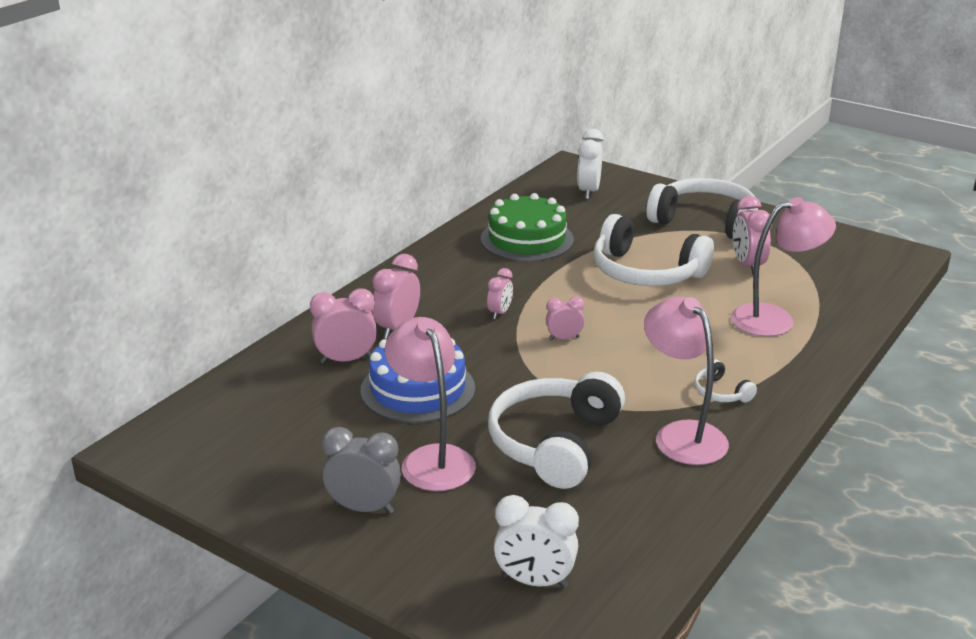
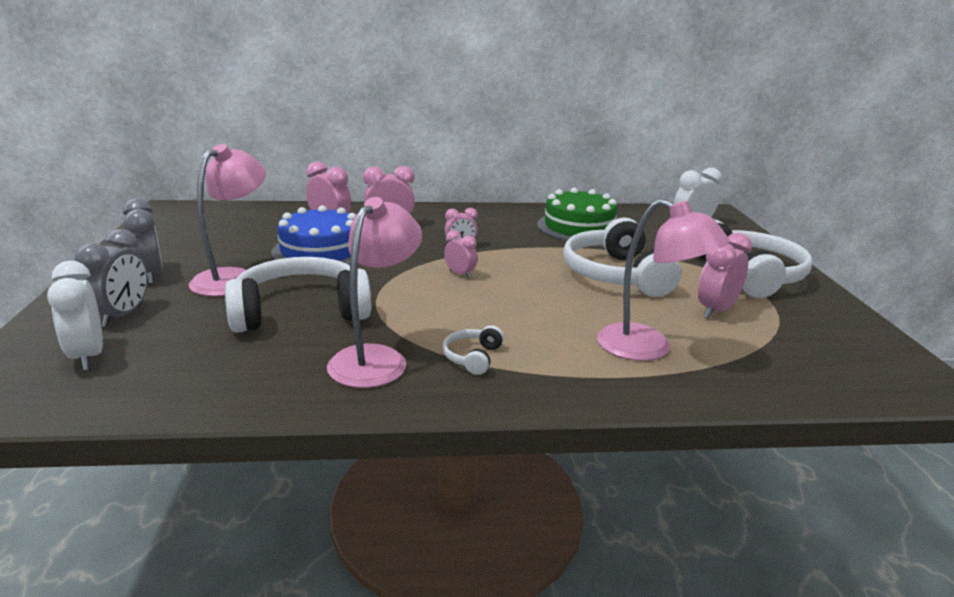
camera: 50 degrees right, 5 degrees down
none -> grey clock [75,229,147,327]

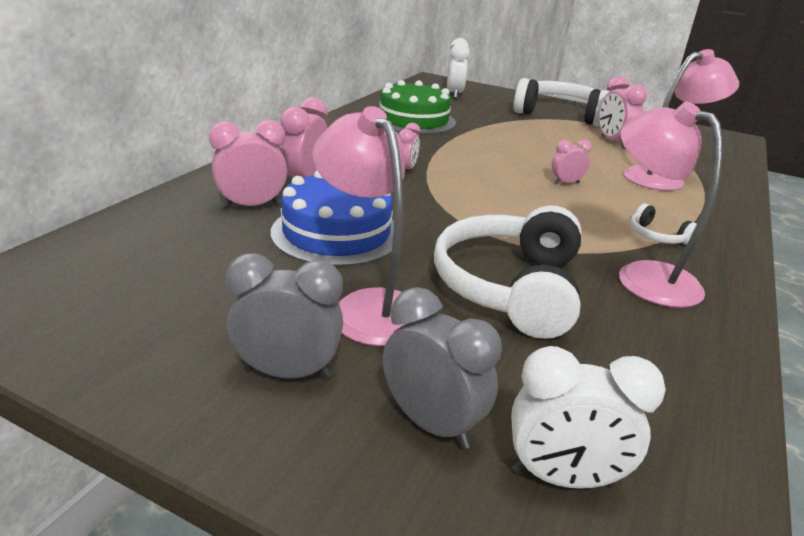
camera: 60 degrees left, 5 degrees up
pink clock [444,230,478,278] -> pink clock moved to [551,139,592,184]
white headphones [563,217,681,297] -> none

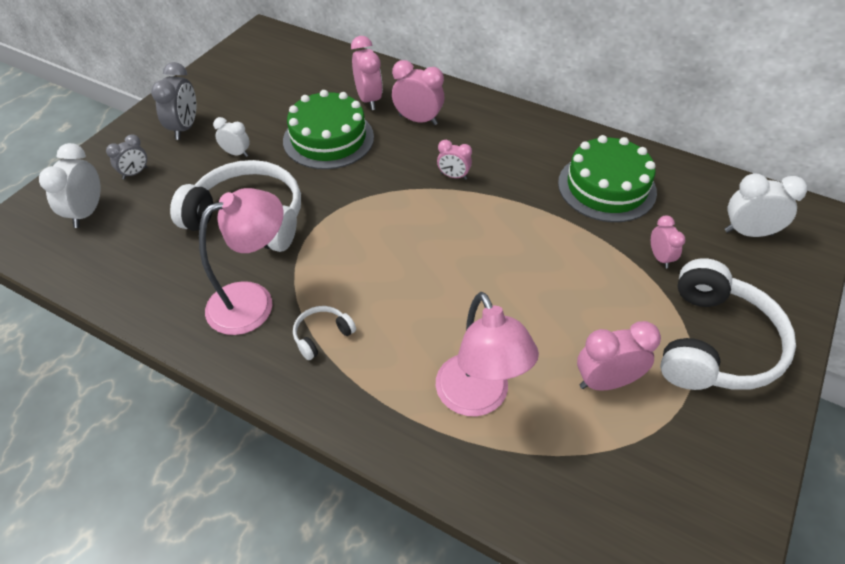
camera: 95 degrees right, 20 degrees up
blue cake [271,171,394,267] -> green cake [283,90,374,169]
pink lamp [312,106,405,346] -> white clock [213,117,250,157]
grey clock [383,287,502,449] -> grey clock [106,134,147,180], size x0.61
pink clock [551,139,592,184] -> pink clock moved to [651,215,685,268]

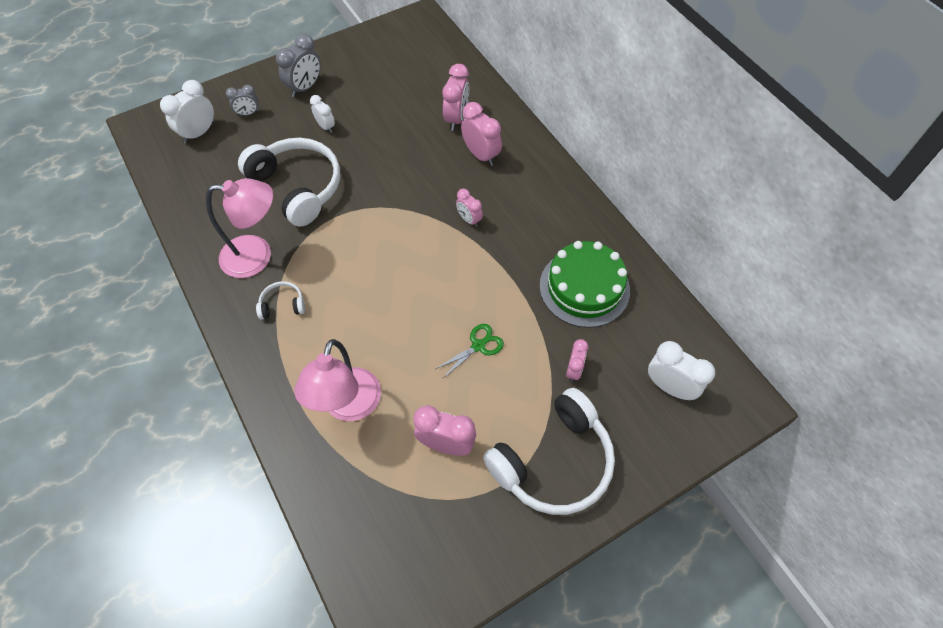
camera: 30 degrees right, 10 degrees up
green cake [283,90,374,169] -> none
none -> green scissors [436,324,504,379]

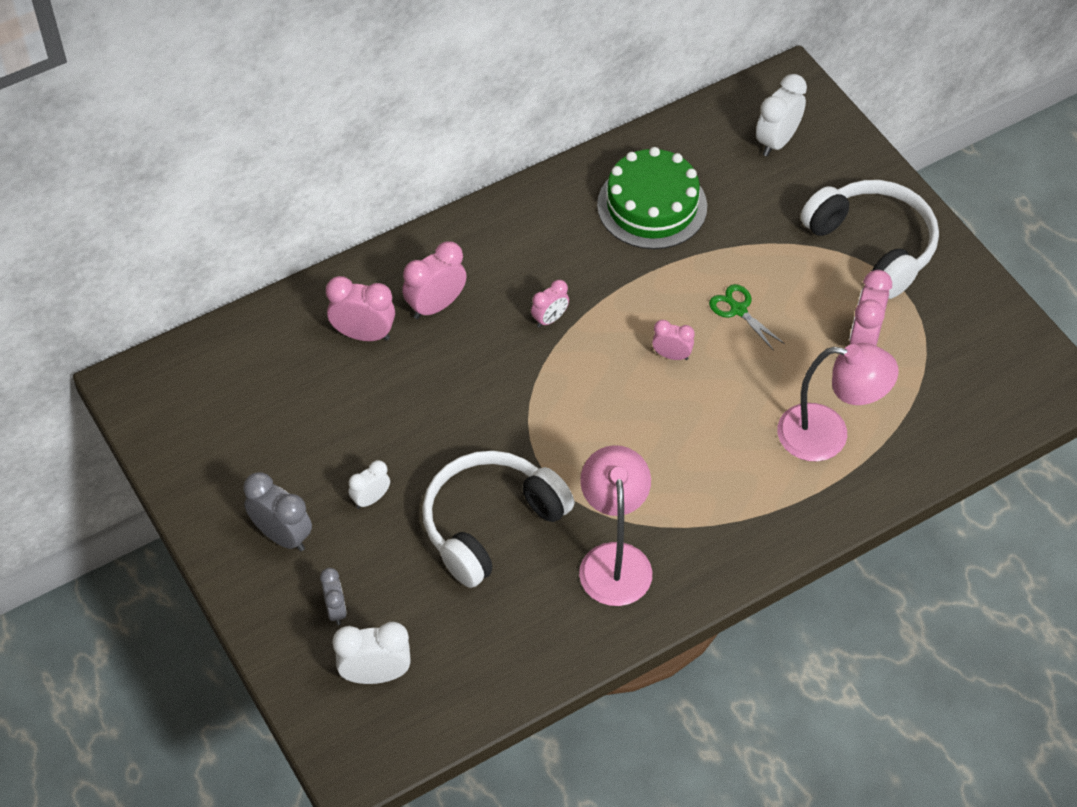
camera: 90 degrees left, 5 degrees down
white clock [160,80,214,144] -> white clock turned 135 degrees clockwise [333,622,411,684]
white headphones [256,281,305,320] -> none
pink clock [566,339,588,382] -> pink clock moved to [652,320,695,360]

